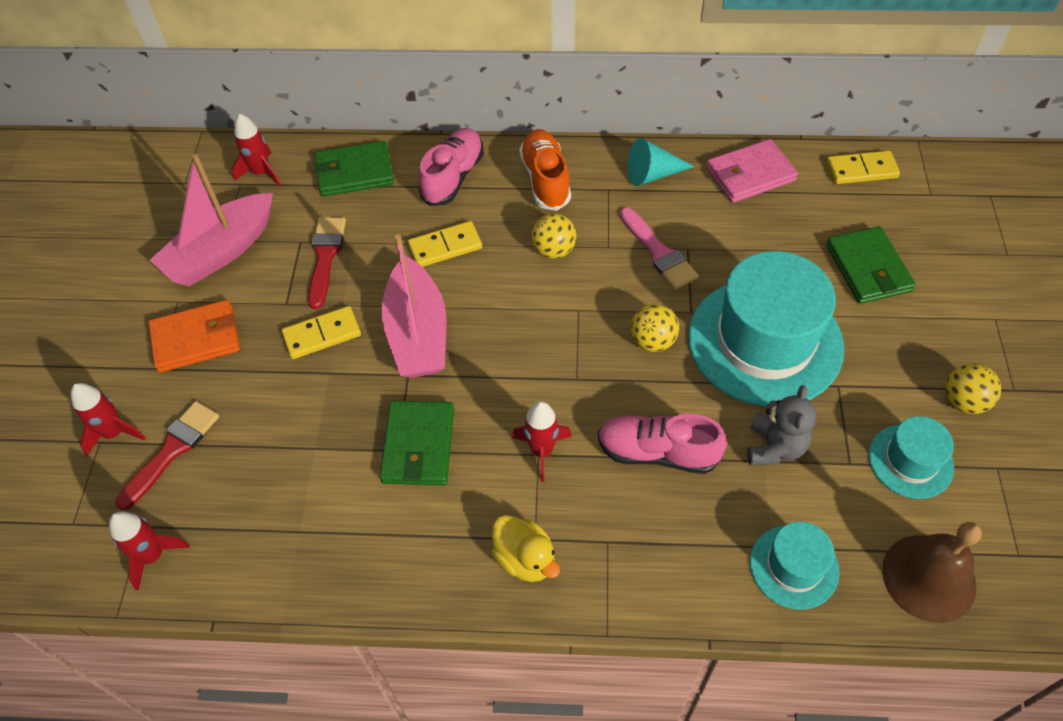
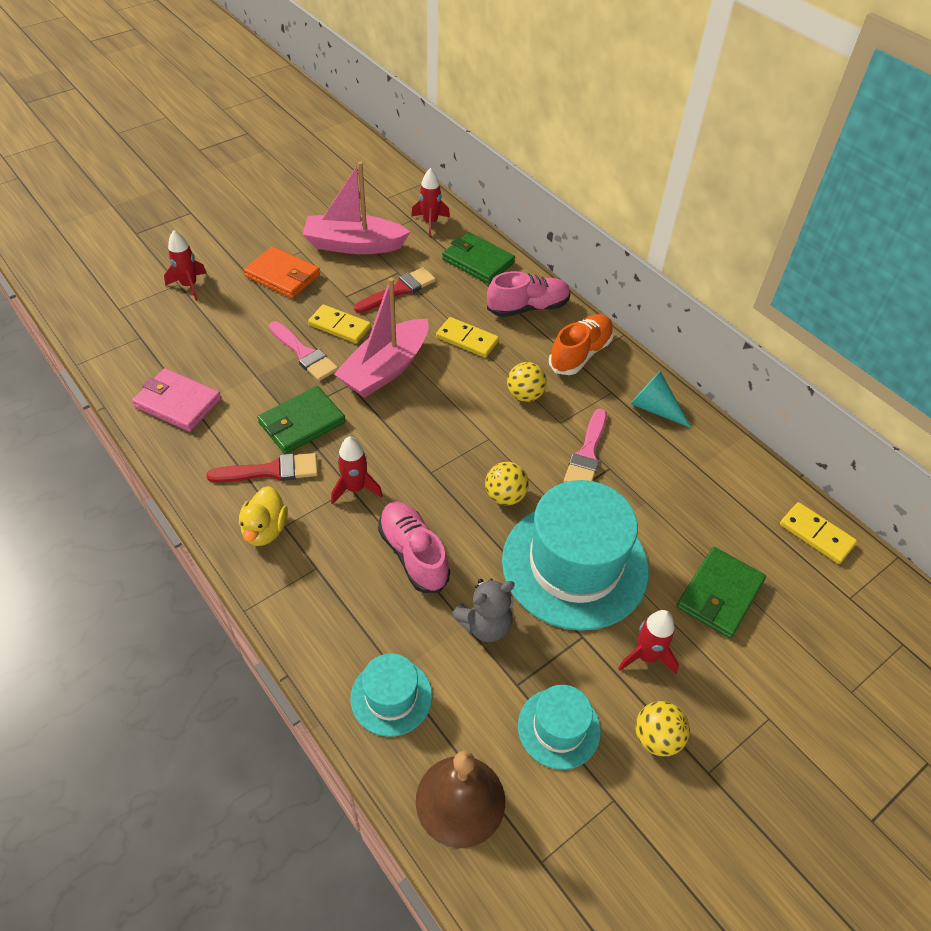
camera: 45 degrees right, 5 degrees down
red rocket [109,511,190,591] -> red rocket moved to [618,610,679,675]
red brush [116,401,219,510] -> red brush moved to [207,453,318,482]
pink wallet [706,139,798,203] -> pink wallet moved to [132,368,221,432]
none -> pink brush [269,321,338,381]

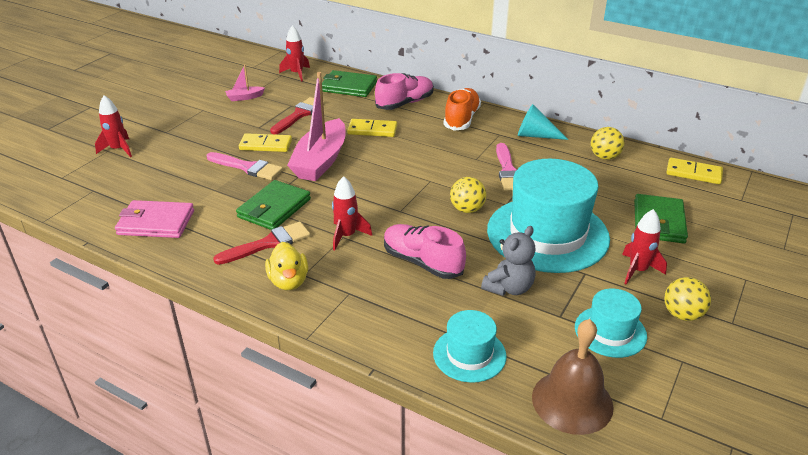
camera: 20 degrees left, 15 degrees down
orange wallet [244,246,320,299] -> none
pink boat [302,161,410,254] -> pink boat [225,64,265,101], size x0.44
yellow ball [507,362,547,402] -> yellow ball moved to [591,127,624,160]

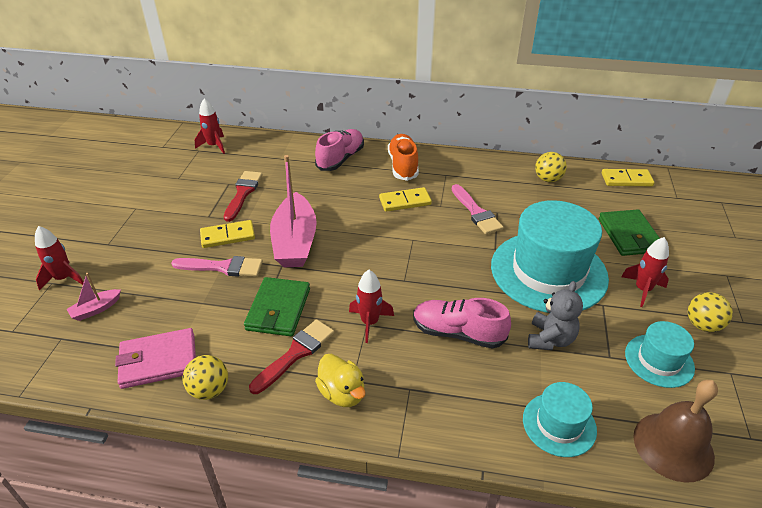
camera: 20 degrees left, 5 degrees up
pink boat [225,64,265,101] -> pink boat moved to [66,273,121,321]
green wallet [322,70,377,97] -> none
yellow domino [347,119,397,137] -> yellow domino moved to [379,187,432,212]
yellow ball [450,177,486,213] -> yellow ball moved to [182,355,228,400]
turquoise cone [518,104,568,140] -> none

